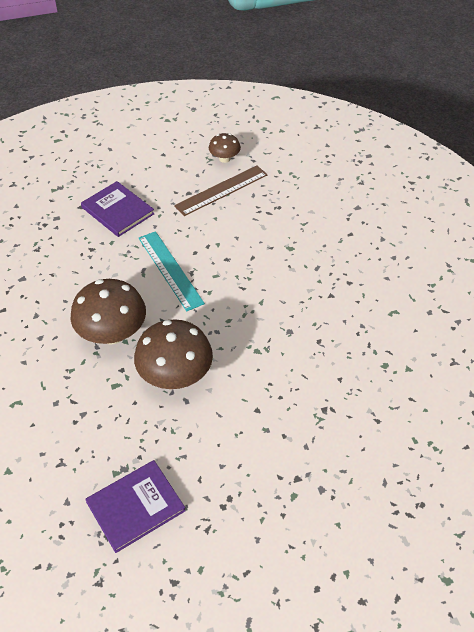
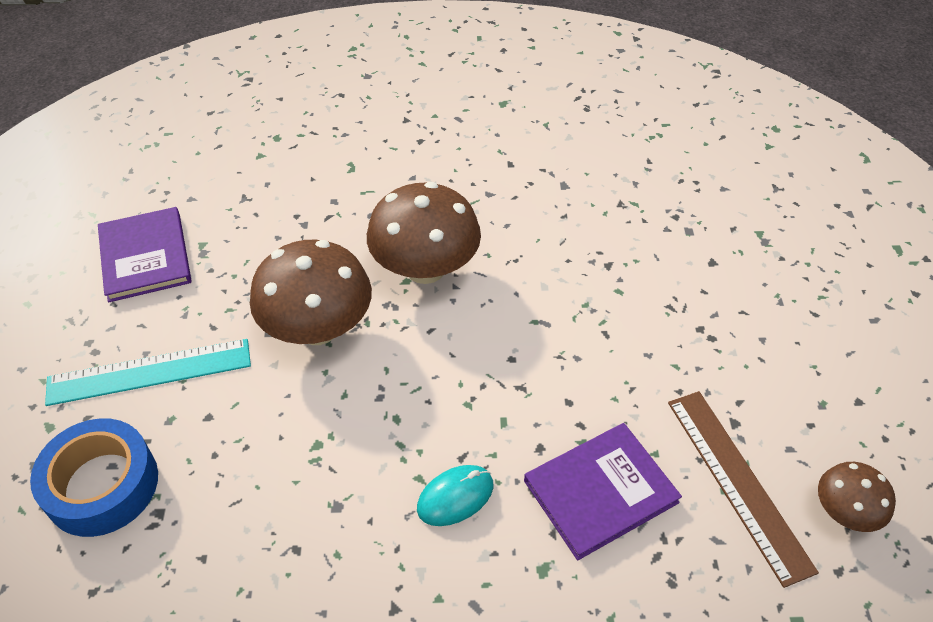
camera: 105 degrees right, 0 degrees up
purple book [81,181,155,237] -> purple book moved to [524,423,682,560]
turquoise ruler [139,231,205,311] -> turquoise ruler moved to [45,339,251,406]
none -> blue tape [30,418,158,537]
none -> turquoise mouse [417,465,493,526]

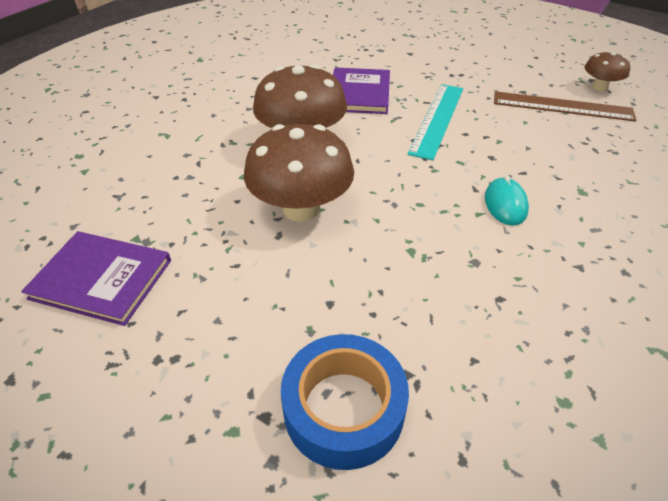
camera: 55 degrees left, 5 degrees down
turquoise ruler [45,339,251,406] -> turquoise ruler moved to [407,84,463,160]
purple book [524,423,682,560] -> purple book moved to [333,67,390,114]

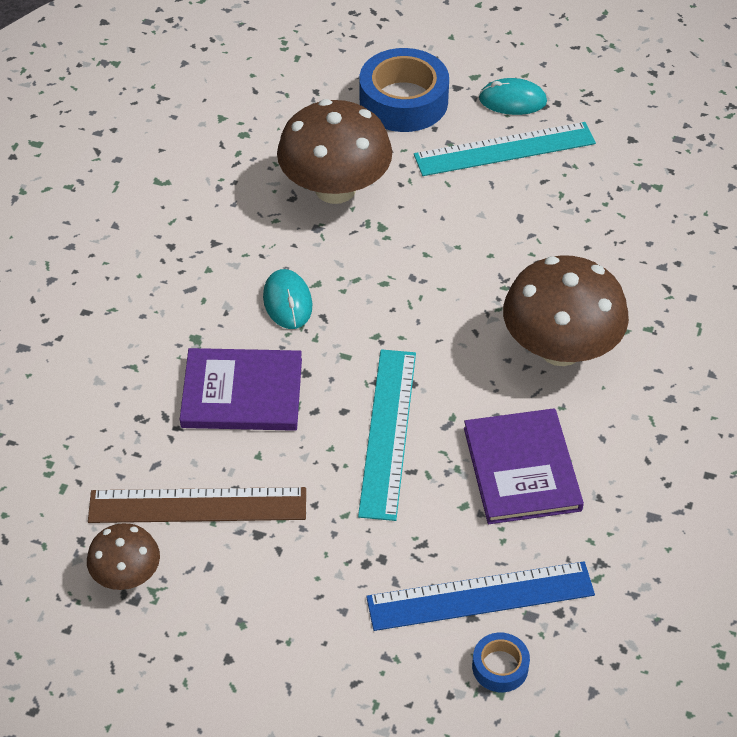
camera: 165 degrees right, 5 degrees up
purple book [21,231,171,326] -> purple book moved to [180,348,302,431]
brown mushroom [244,124,354,222] -> brown mushroom moved to [277,99,392,204]
none -> blue ruler [366,561,595,631]
none -> turquoise ruler [414,122,596,176]
none -> blue tape [472,633,530,692]
none -> turquoise mouse [479,78,547,115]

